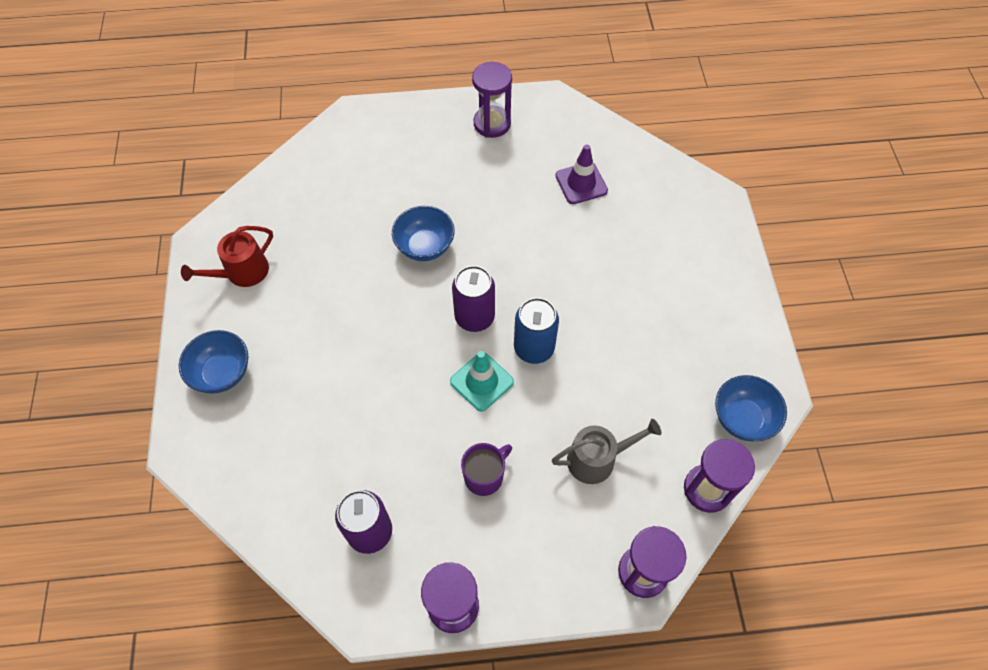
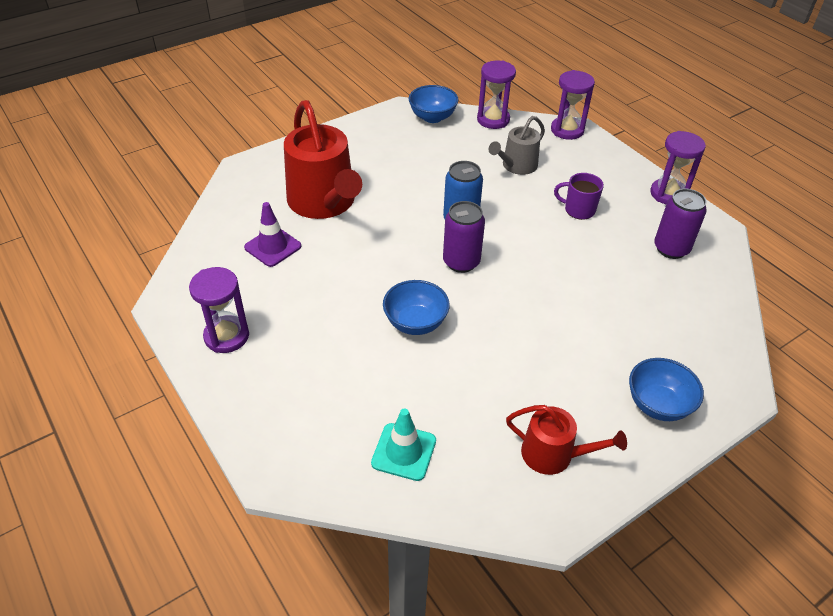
camera: 120 degrees left, 15 degrees down
turquoise traffic cone [450,351,514,412] -> turquoise traffic cone moved to [371,408,436,481]
grey watering can [552,419,661,484] -> grey watering can turned 90 degrees counterclockwise [489,116,545,175]
none -> red watering can [284,100,362,219]

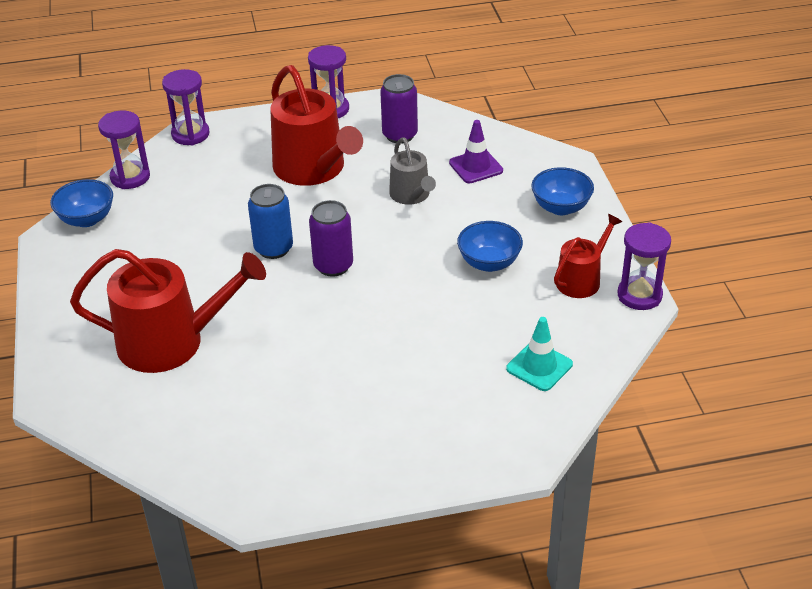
camera: 65 degrees left, 5 degrees down
purple hourglass [189,267,249,353] -> purple hourglass moved to [618,222,671,310]
purple traffic cone [244,202,301,267] -> purple traffic cone moved to [449,120,503,183]
blue bowl [383,280,450,335] -> blue bowl moved to [457,221,523,272]
grey watering can [489,116,545,175] -> grey watering can moved to [389,137,436,205]
purple mug [554,173,604,220] -> red watering can [270,65,363,186]

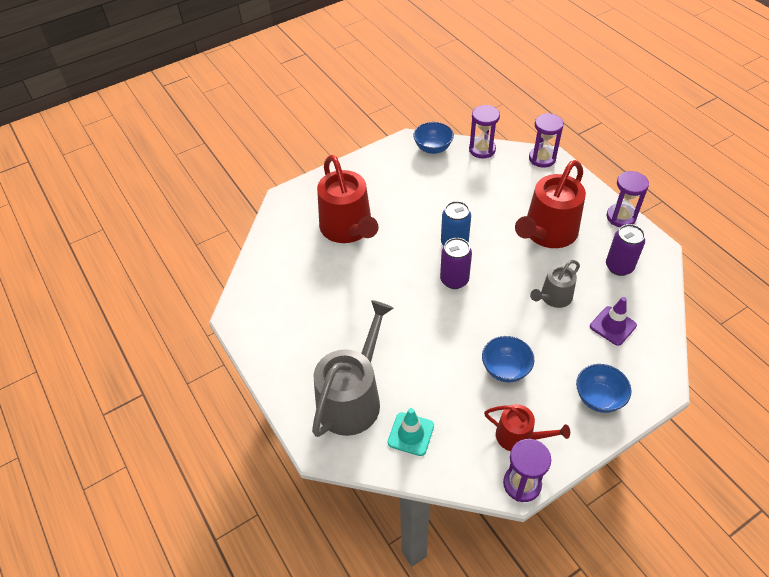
camera: 70 degrees right, 10 degrees up
none -> grey watering can [312,300,394,437]

